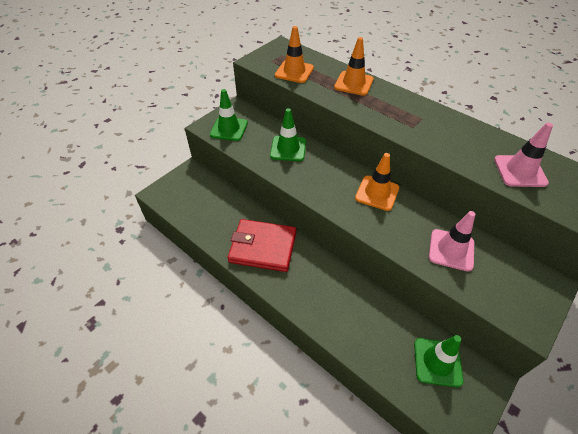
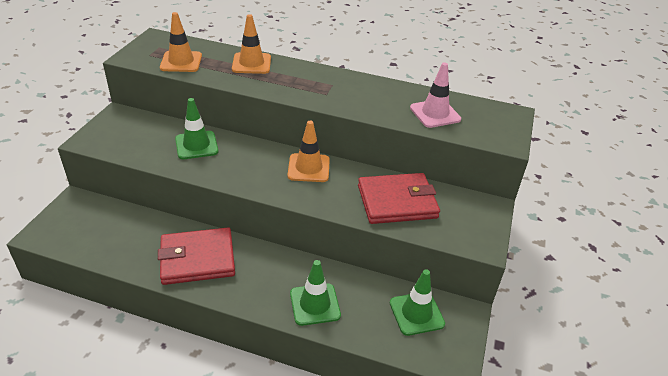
camera: 25 degrees left, 10 degrees down
green traffic cone [210,89,248,141] -> green traffic cone moved to [290,260,341,326]
pink traffic cone [429,211,475,272] -> red wallet [358,173,440,224]

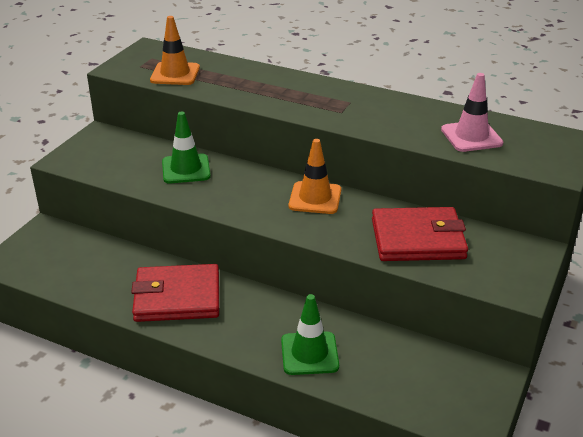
camera: 10 degrees right, 5 degrees down
orange traffic cone [232,14,271,74] -> none
green traffic cone [390,269,445,336] -> none

